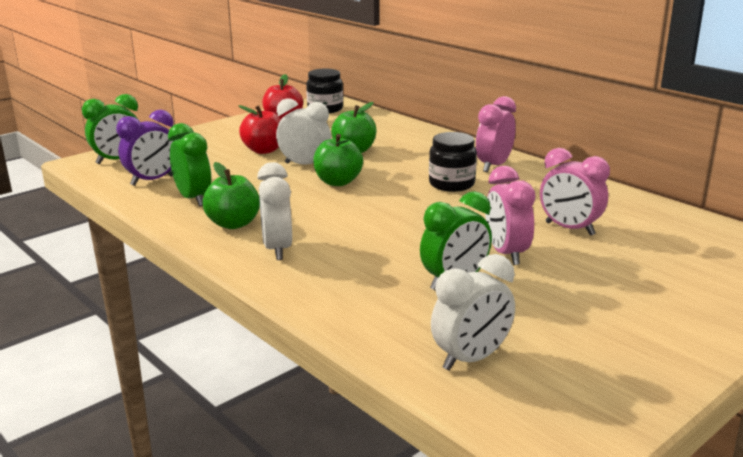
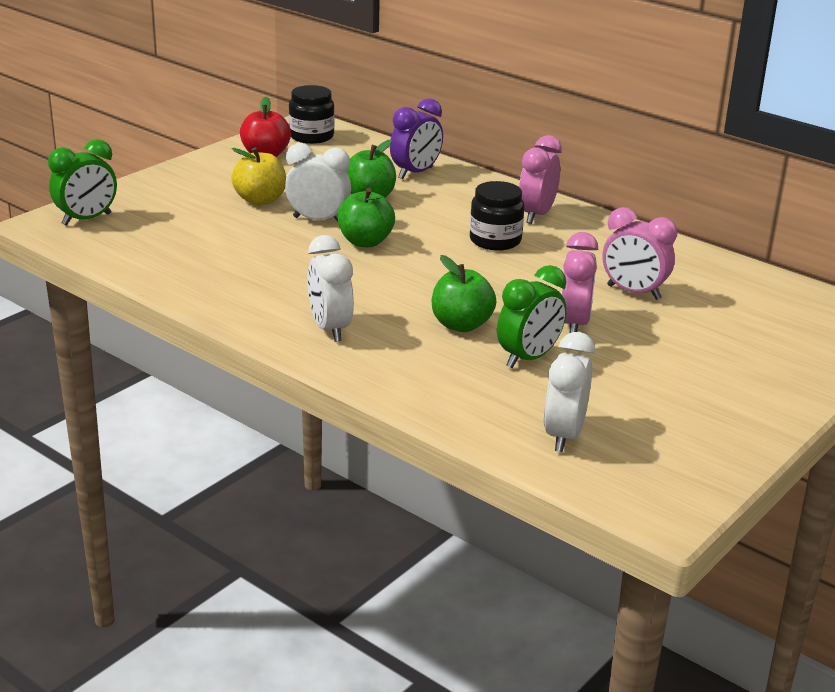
camera: 10 degrees left, 5 degrees up
purple clock [116,110,174,186] -> purple clock moved to [390,99,443,179]
green clock [168,123,212,206] -> none
green apple [203,162,260,229] -> green apple moved to [432,255,496,332]
red apple [239,105,281,154] -> yellow apple [231,147,286,205]
white clock [431,254,515,371] -> white clock turned 150 degrees clockwise [544,332,595,452]
pink clock [485,166,535,265] -> pink clock turned 150 degrees counterclockwise [562,232,598,333]

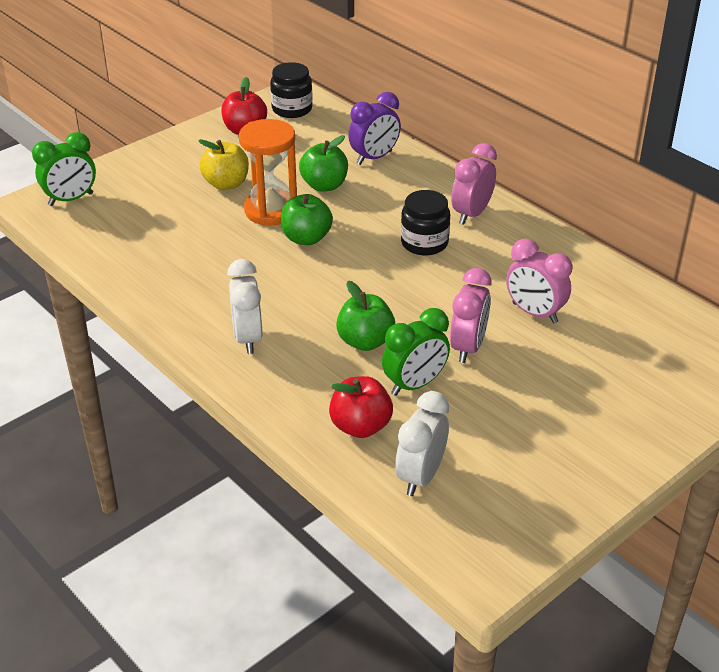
camera: 10 degrees right, 10 degrees up
white clock [285,143,351,222] -> orange hourglass [239,119,297,225]
none -> red apple [329,376,393,438]

